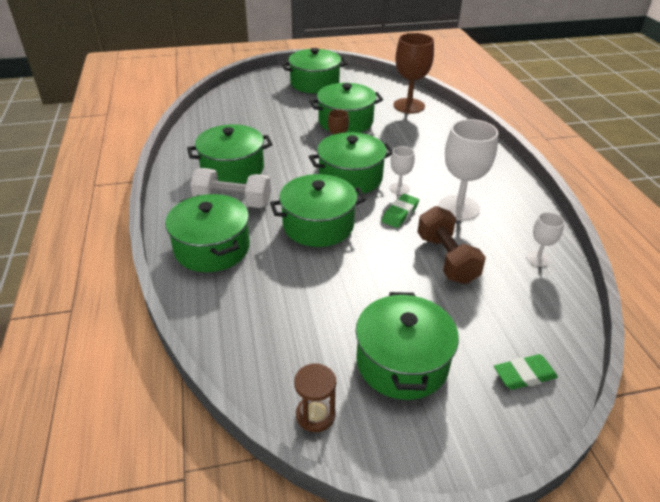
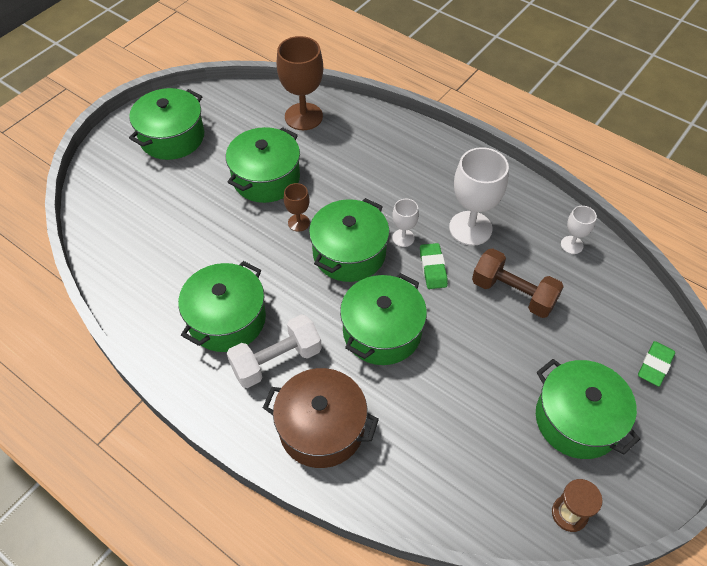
camera: 40 degrees left, 15 degrees up
green pot [165,194,250,272] -> brown pot [263,368,379,468]

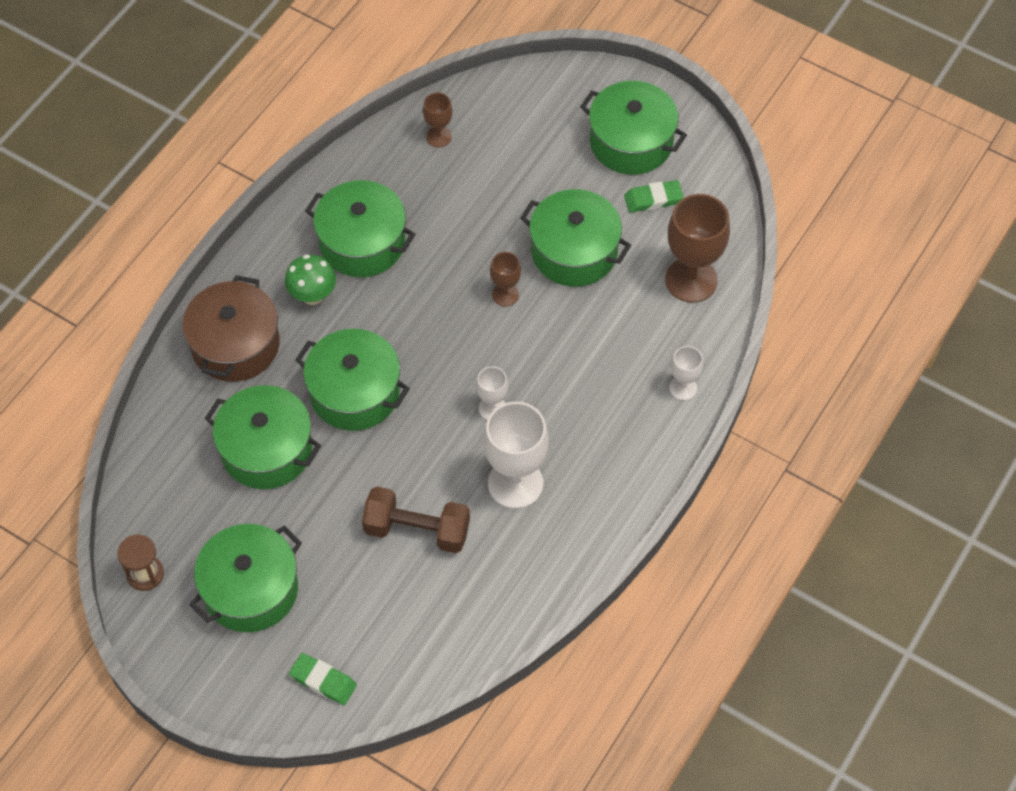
camera: 85 degrees right, 5 degrees up
white dumbbell [226,314,322,388] -> green mushroom [285,254,336,305]
green pot [309,198,389,282] -> green pot moved to [204,385,321,489]
green eraser [420,243,448,289] -> green eraser moved to [624,180,684,213]
brown dumbbell [472,248,564,318] -> brown dumbbell turned 75 degrees clockwise [362,486,470,553]
white goblet [561,206,597,254] -> white goblet moved to [669,346,703,400]
none -> brown goblet [423,93,453,148]

